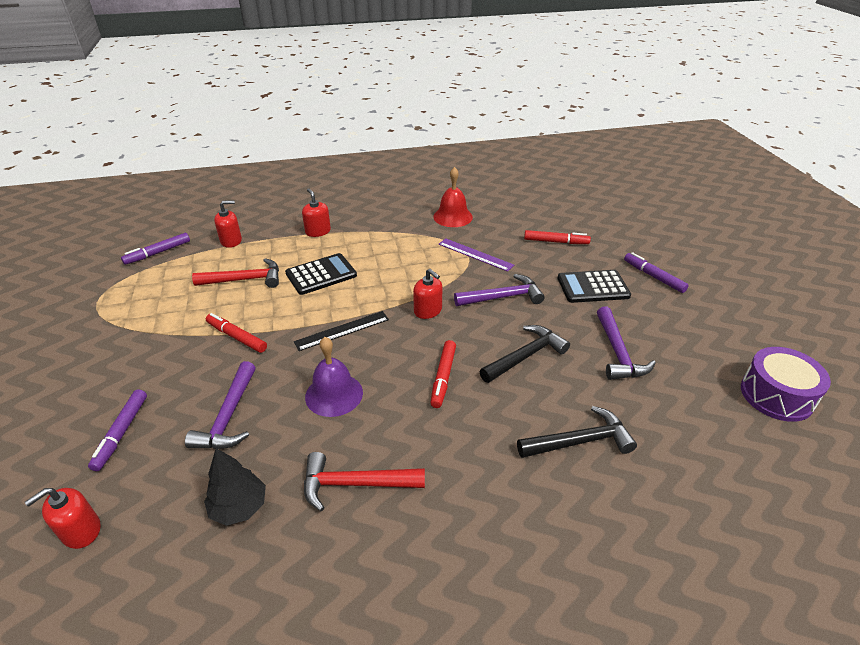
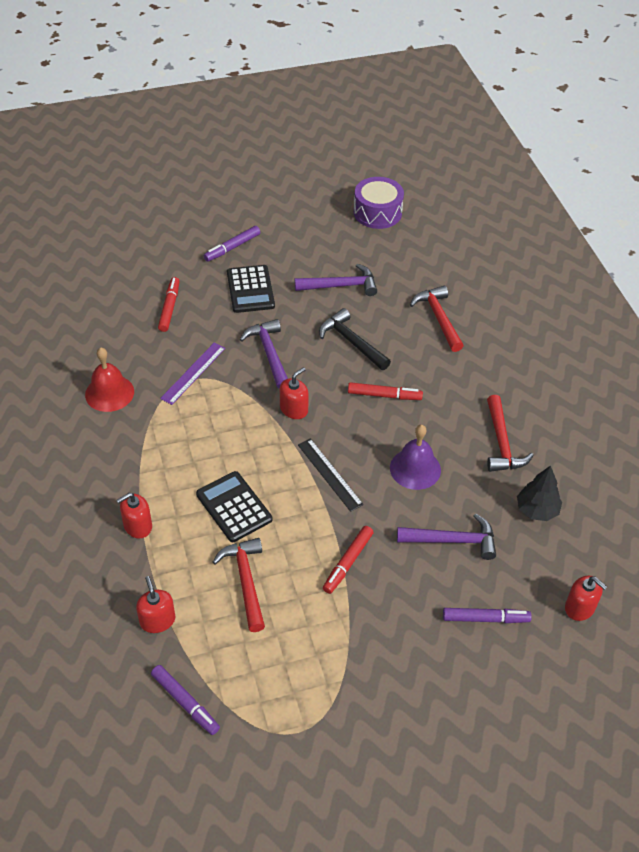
camera: 95 degrees left, 10 degrees up
black hammer [517,406,637,458] -> red hammer [410,286,464,352]

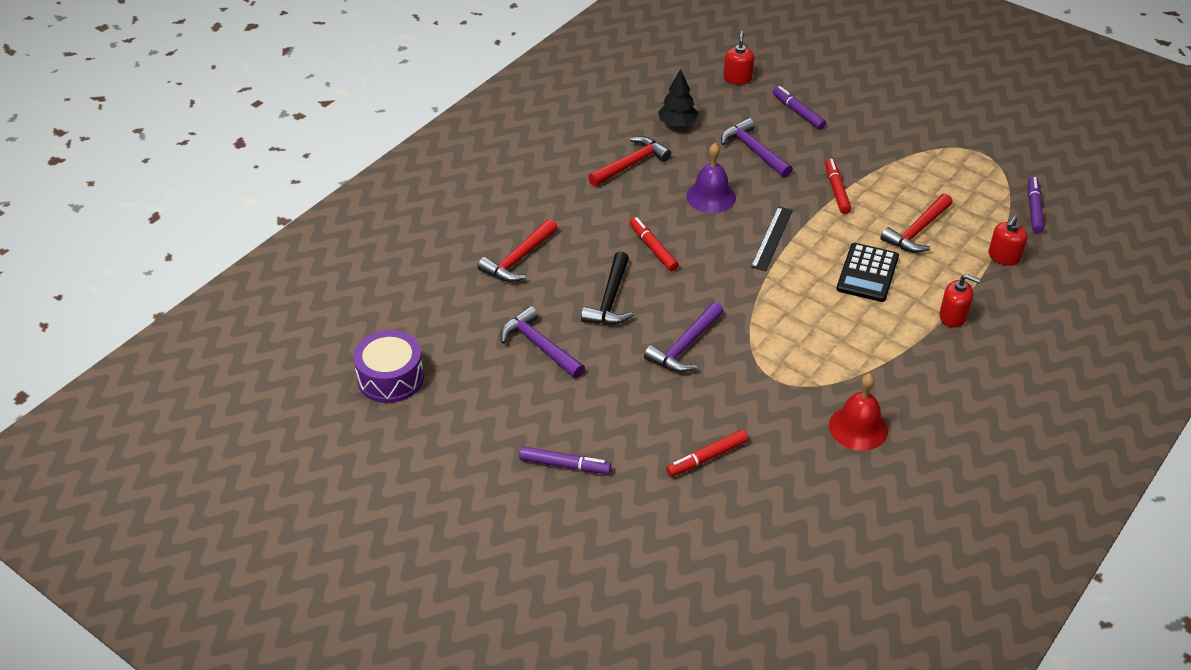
camera: 125 degrees left, 5 degrees down
purple ruler [160,343,225,405] -> none
black calculator [227,265,275,313] -> none
red soap dispenser [280,367,309,419] -> none
red marker [323,526,374,594] -> red marker turned 90 degrees counterclockwise [825,159,851,214]

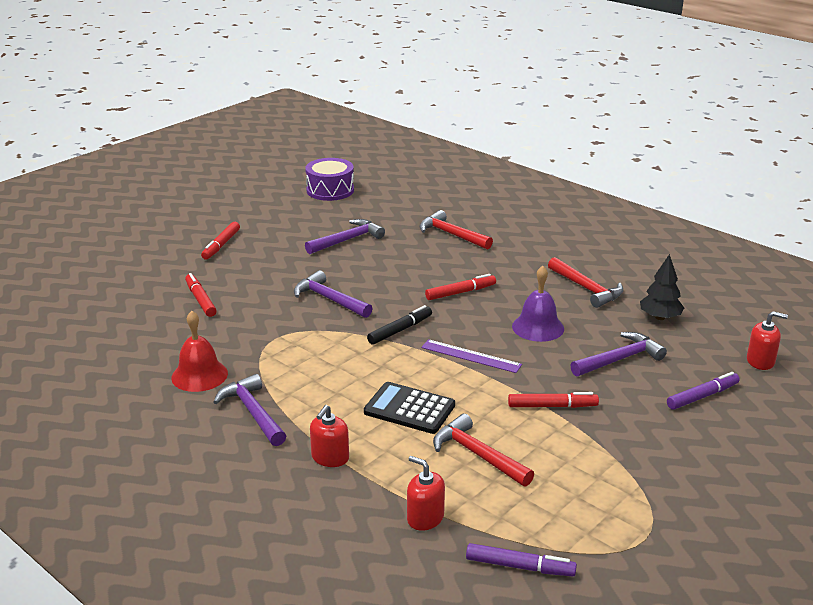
camera: 95 degrees right, 15 degrees down
purple marker [519,446,611,474] -> red marker [201,222,240,260]
black hammer [581,251,634,325] -> none
black ruler [751,206,793,271] -> purple ruler [421,339,522,373]
none -> purple hammer [214,374,286,446]
none -> black marker [367,305,432,345]

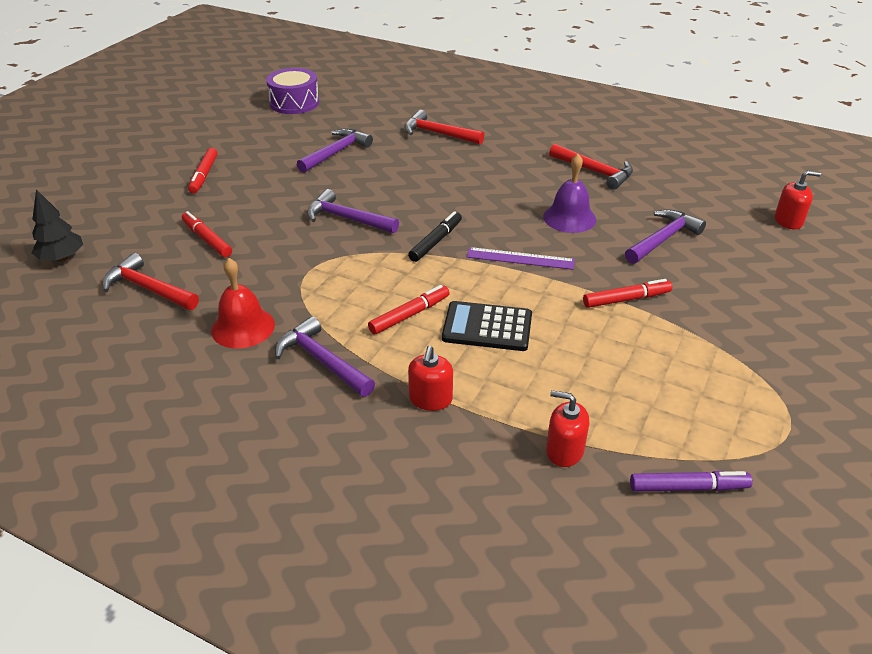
camera: 15 degrees left, 10 degrees up
red marker [425,274,496,300] -> red marker moved to [368,285,450,334]
red hammer [433,414,534,487] -> red hammer moved to [102,253,199,310]
black tree [640,254,684,320] -> black tree moved to [32,189,83,262]
purple marker [667,372,740,410] -> none

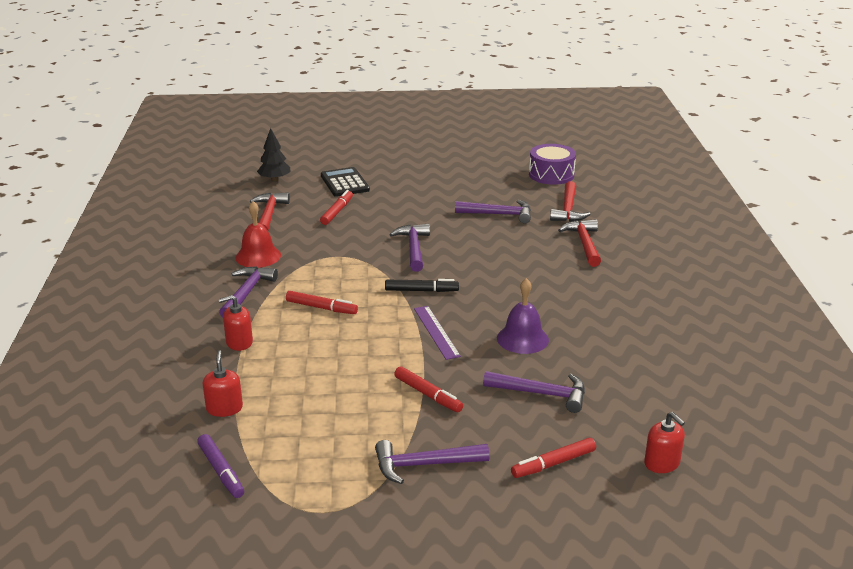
camera: 60 degrees right, 10 degrees down
red marker [188,148,218,194] -> red marker moved to [511,438,596,478]
black calculator [442,301,532,351] -> black calculator moved to [321,167,370,197]
red hammer [549,144,633,190] -> red hammer moved to [550,181,591,222]
none -> purple hammer [375,440,489,484]

